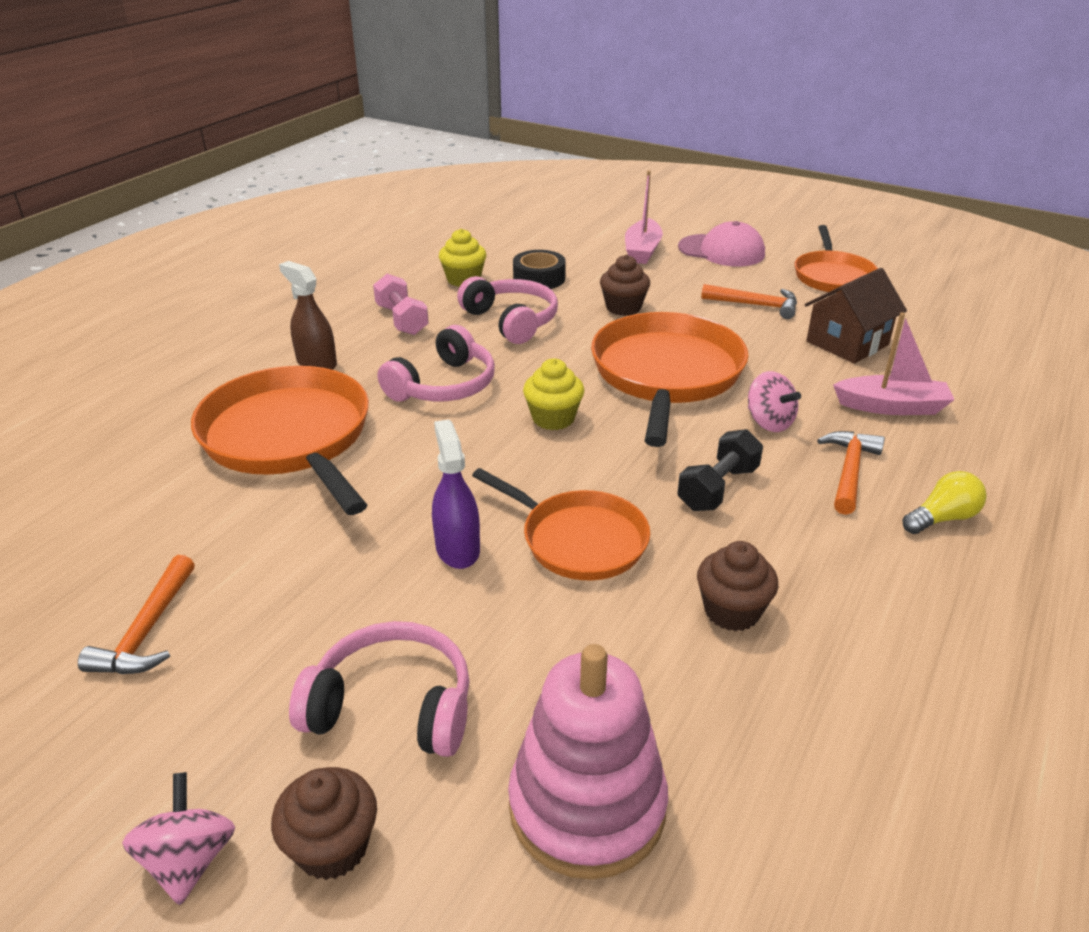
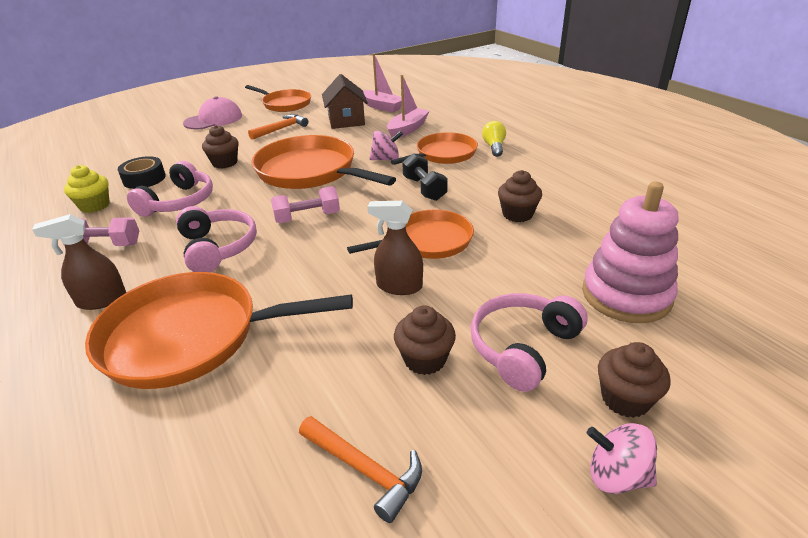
camera: 60 degrees left, 0 degrees up
purple spray bottle [432,419,480,569] -> brown spray bottle [367,201,423,295]
pink headphones [457,276,558,344] -> pink headphones turned 120 degrees clockwise [127,161,213,217]
yellow cupcake [523,359,584,430] -> pink dumbbell [271,186,340,223]
pink boat [625,171,663,264] -> pink boat moved to [363,53,402,112]
orange hammer [817,431,885,515] -> orange pan [391,132,478,165]
none -> brown cupcake [394,305,456,375]

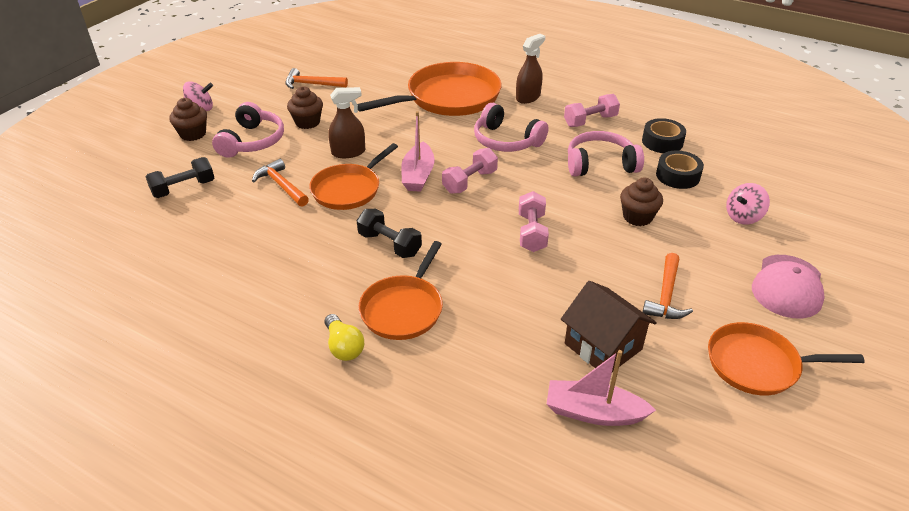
camera: 150 degrees right, 5 degrees up
yellow cupcake [64,165,109,213] -> black tape [642,118,686,153]
pink headphones [127,161,213,217] -> pink headphones turned 90 degrees clockwise [568,131,644,176]
orange pan [251,135,396,189] -> pink dumbbell [519,191,549,252]
pink spinning top [369,131,403,161] -> pink spinning top moved to [726,183,770,225]
pink boat [387,75,430,138] -> pink boat moved to [401,111,434,192]
brown cupcake [498,170,542,222] -> none
pink stacking toy [582,181,679,323] -> black dumbbell [145,157,214,198]
none -> orange hammer [252,159,309,207]

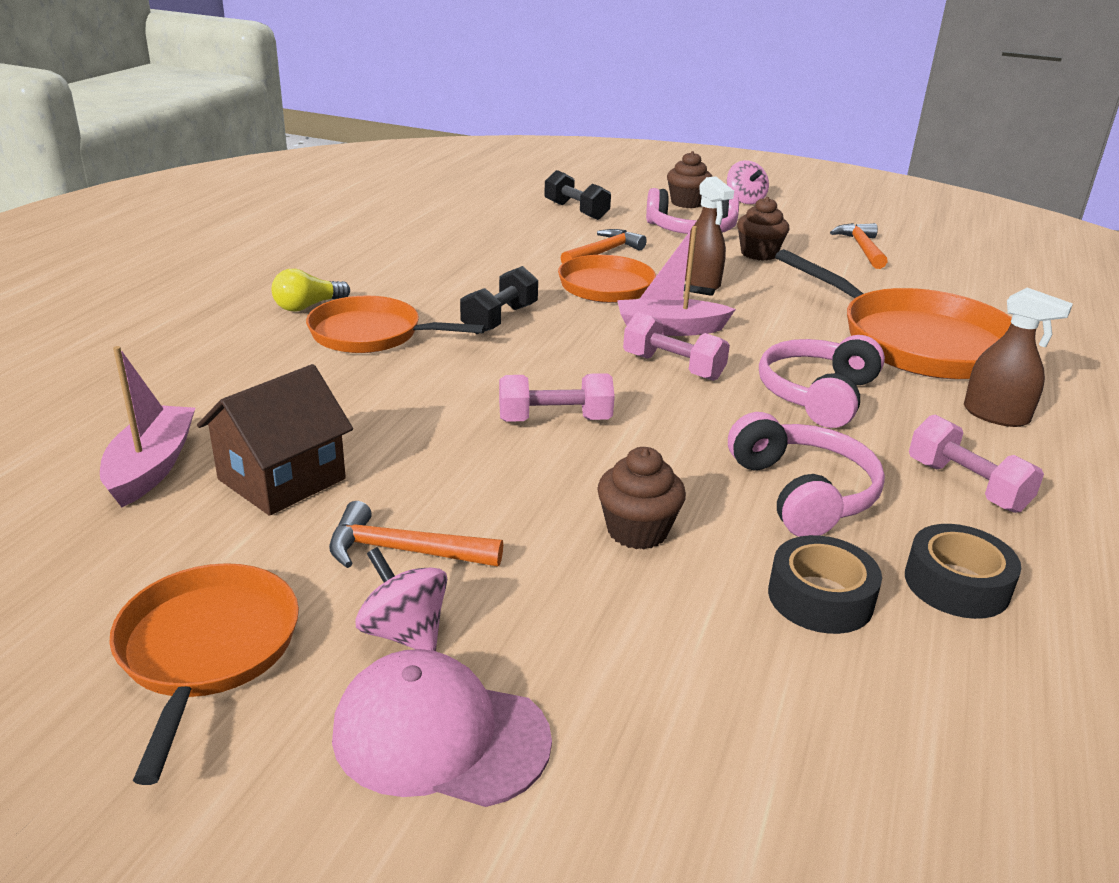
camera: 80 degrees right, 10 degrees down
pink spinning top [726,183,770,225] -> pink spinning top moved to [355,547,447,651]

